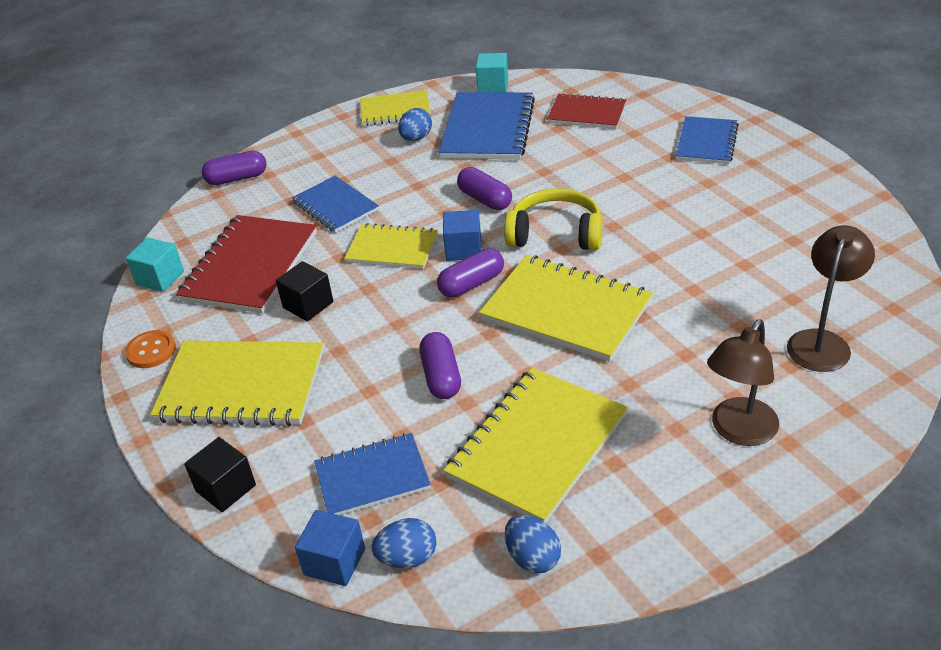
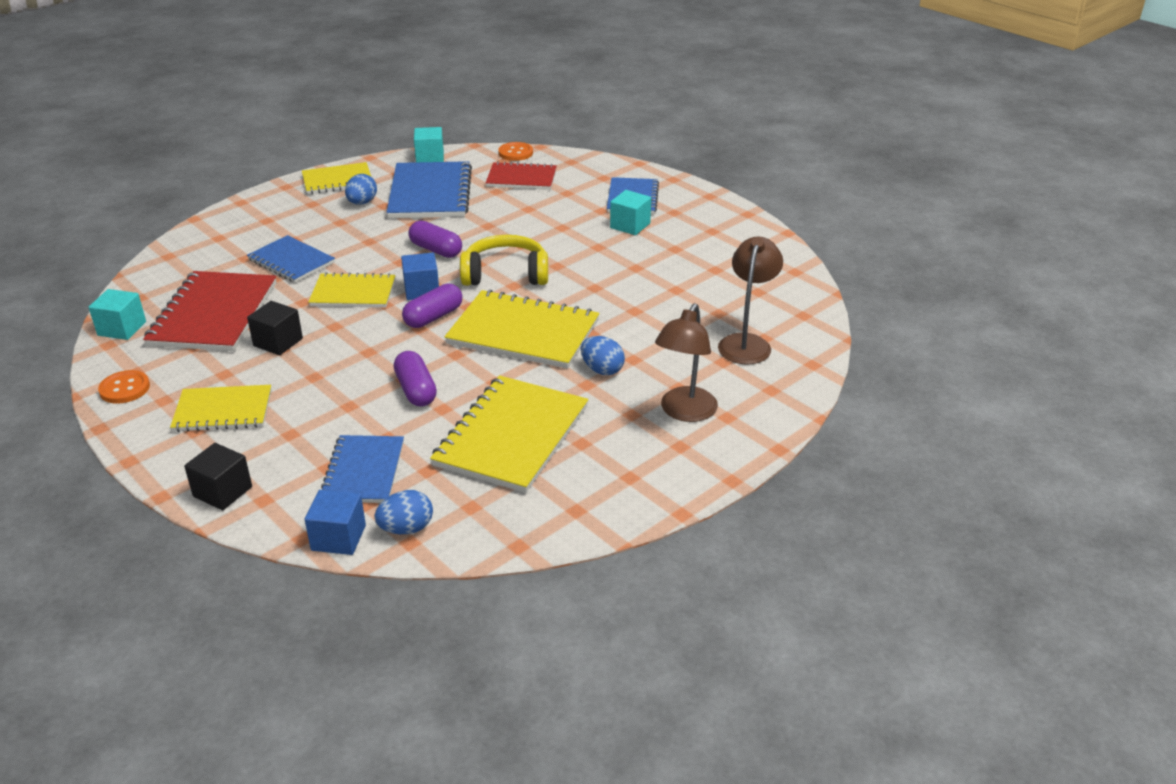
camera: 15 degrees left, 5 degrees down
yellow notebook [150,340,323,426] -> yellow notebook [170,385,272,432], size x0.62
purple capsule [202,151,266,185] -> none
blue notebook [314,433,431,515] -> blue notebook turned 60 degrees counterclockwise [321,435,404,503]
blue egg [505,515,561,573] -> blue egg moved to [581,336,625,375]
none -> orange button [498,142,533,161]
none -> turquoise cube [610,190,651,235]

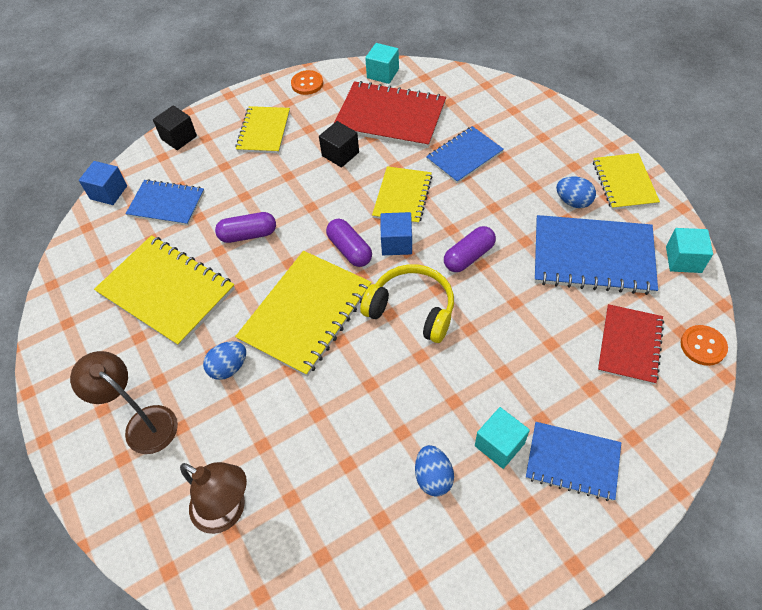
camera: 105 degrees right, 20 degrees up
blue egg [374,490,433,534] -> blue egg moved to [415,445,454,497]
yellow headphones [460,235,548,286] -> yellow headphones turned 75 degrees counterclockwise [360,264,454,343]

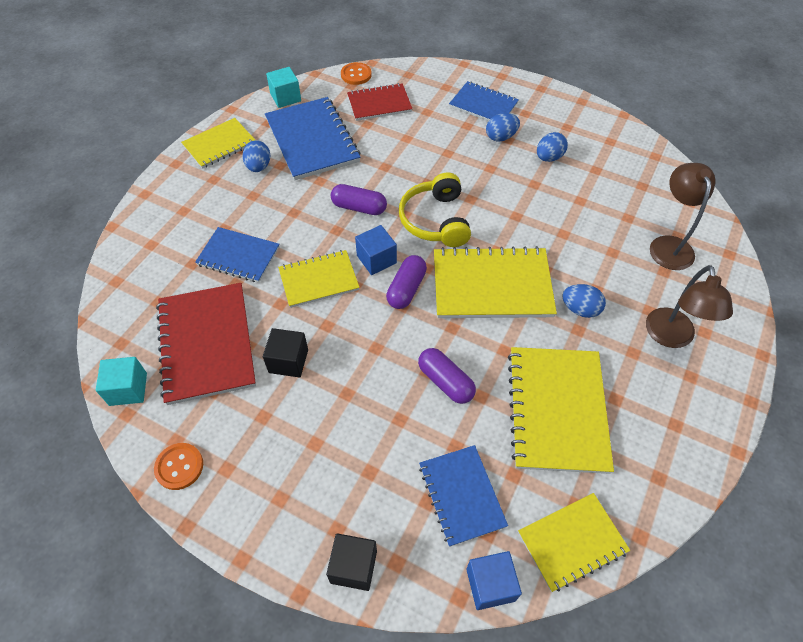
camera: 125 degrees left, 0 degrees up
yellow notebook [235,106,290,153] -> yellow notebook moved to [518,493,630,592]
turquoise cube [475,407,530,469] -> blue egg [486,113,520,142]
blue notebook [526,422,621,501] -> blue notebook turned 45 degrees counterclockwise [449,81,519,121]

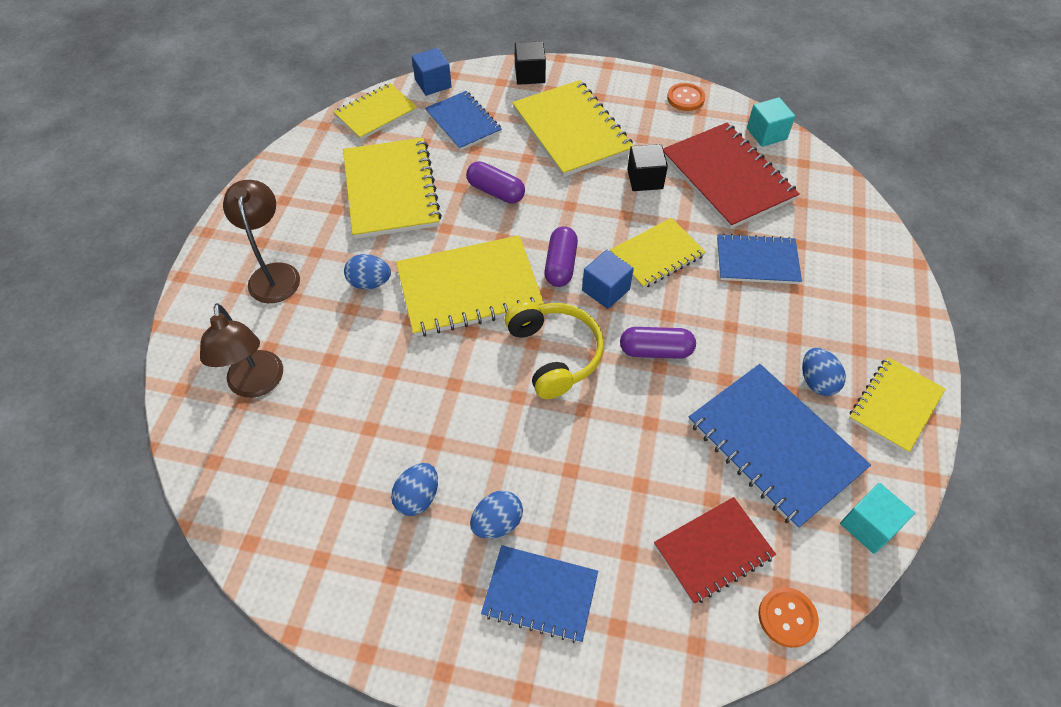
camera: 165 degrees right, 0 degrees up
none -> yellow notebook [512,80,634,177]

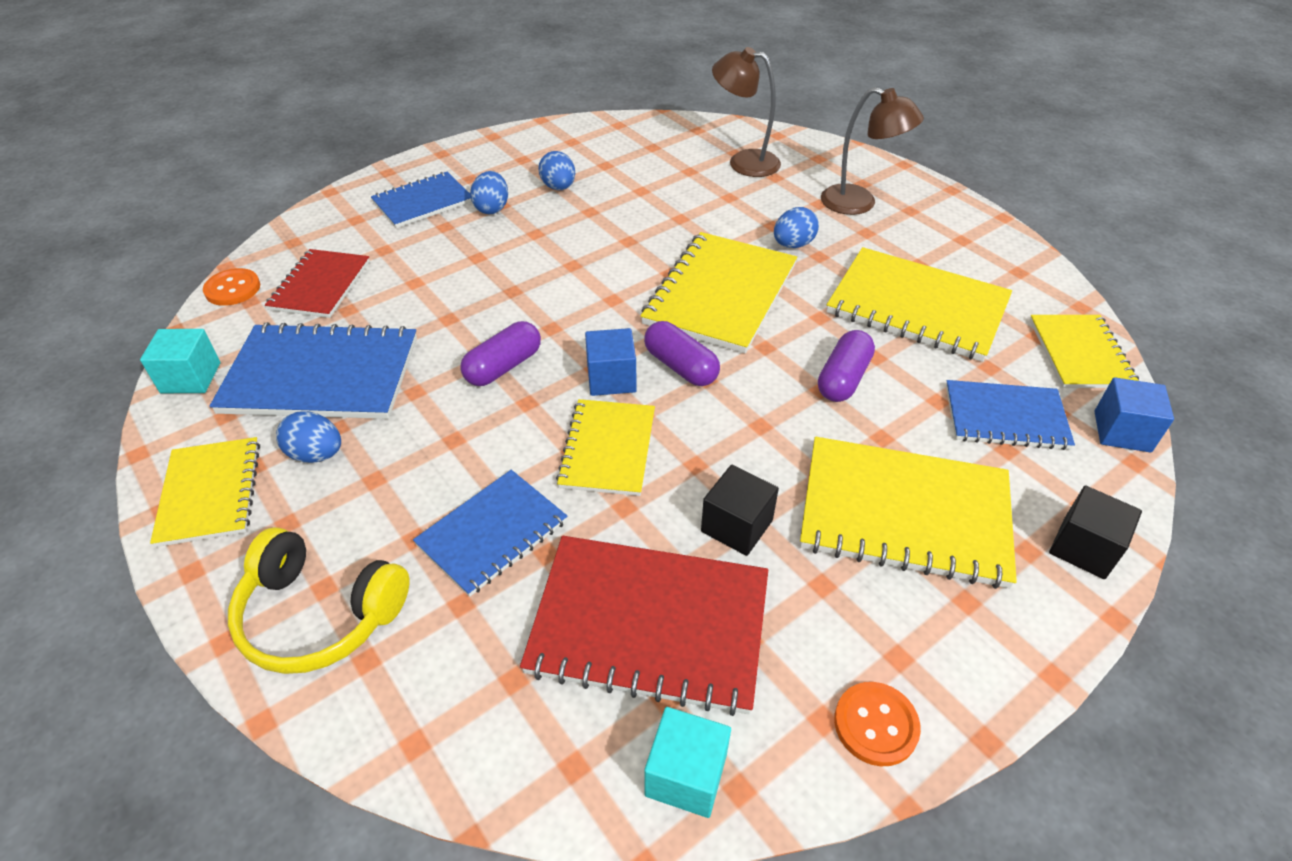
camera: 130 degrees right, 10 degrees down
purple capsule [466,161,525,204] -> purple capsule turned 45 degrees counterclockwise [818,330,875,402]
yellow headphones [505,301,604,399] -> yellow headphones moved to [228,527,409,674]

